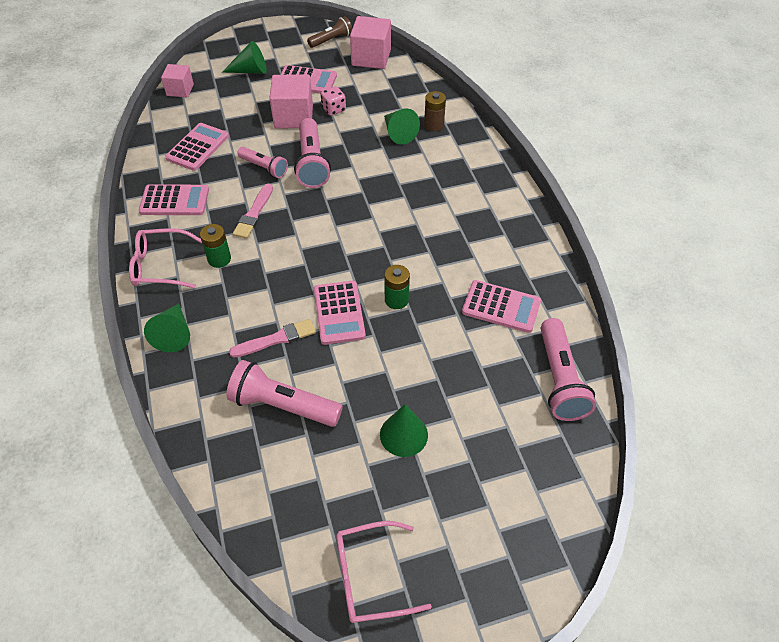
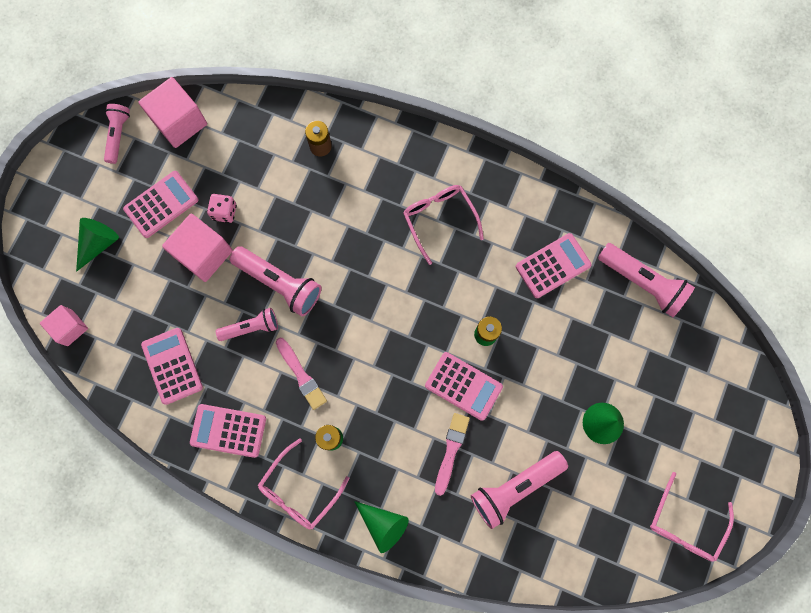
camera: 50 degrees left, 25 degrees up
pink calculator [139,184,209,215] -> pink calculator turned 120 degrees counterclockwise [190,404,266,458]
brown flashlight [307,16,352,48] -> pink flashlight [104,104,130,164]
green cone [384,108,420,145] -> none
none -> pink glasses [403,185,484,265]

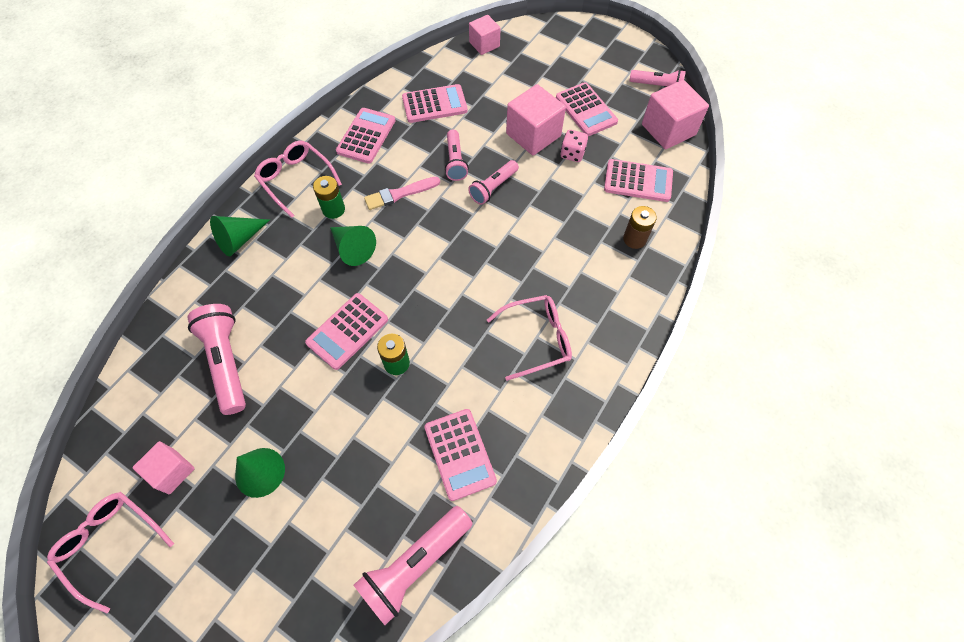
camera: 100 degrees right, 15 degrees down
green cone [76,218,119,272] -> green cone moved to [330,226,376,266]
pink flashlight [230,246,322,316] -> pink flashlight [468,160,519,205], size x0.63
pink brush [435,413,470,496] -> none
none -> pink cube [133,441,195,494]
none -> pink calculator [604,159,673,202]

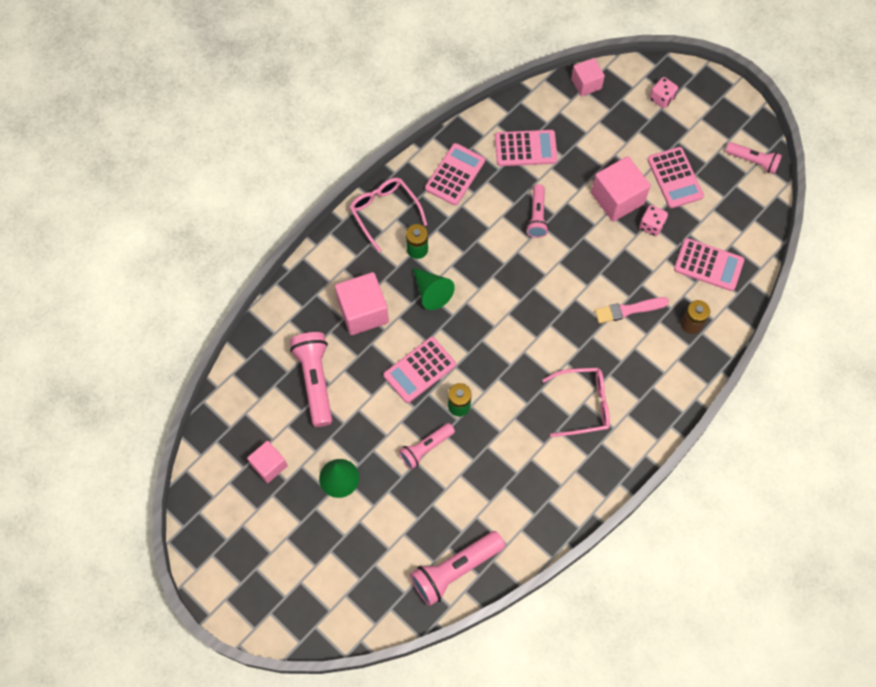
camera: 10 degrees right, 5 degrees up
pink glasses [47,492,174,613] -> none
green cone [210,216,270,256] -> none
pink brush [364,177,440,210] -> pink brush moved to [595,297,669,323]
pink calculator [424,409,497,501] -> none
pink flashlight [468,160,519,205] -> pink flashlight moved to [399,423,455,469]
pink cube [642,80,709,149] -> pink cube moved to [335,272,389,335]
none -> pink dice [650,77,678,108]

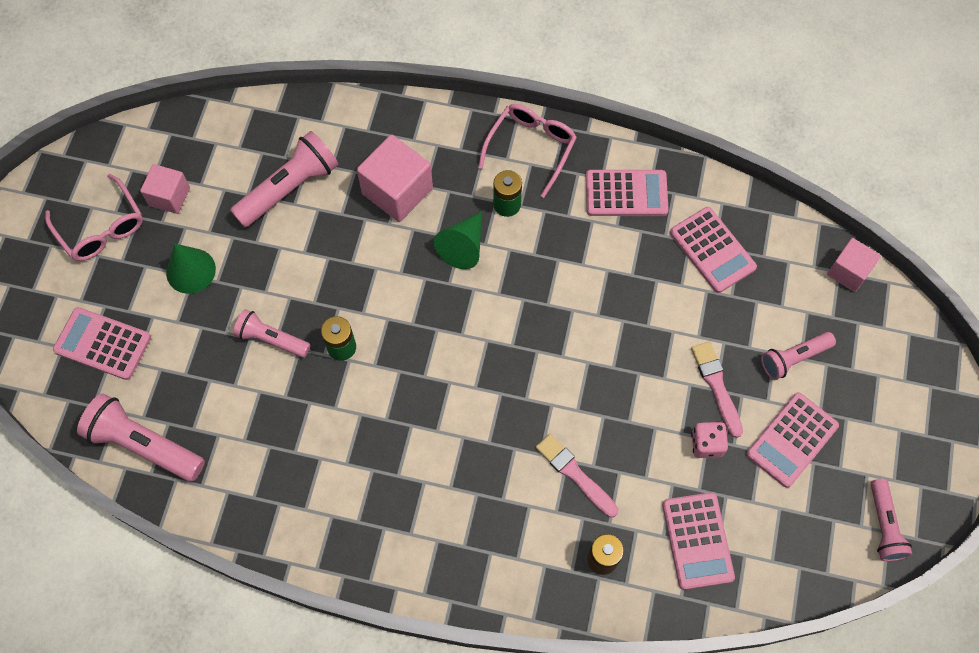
camera: 60 degrees right, 0 degrees up
pink calculator [384,337,456,403] -> pink calculator moved to [53,307,151,380]
pink flashlight [526,184,549,238] -> pink flashlight moved to [761,332,836,380]
pink glasses [542,368,610,437] -> pink glasses moved to [45,174,143,261]
pink cube [591,156,651,222] -> pink brush [691,341,743,438]
pink dice [650,77,678,108] -> none

